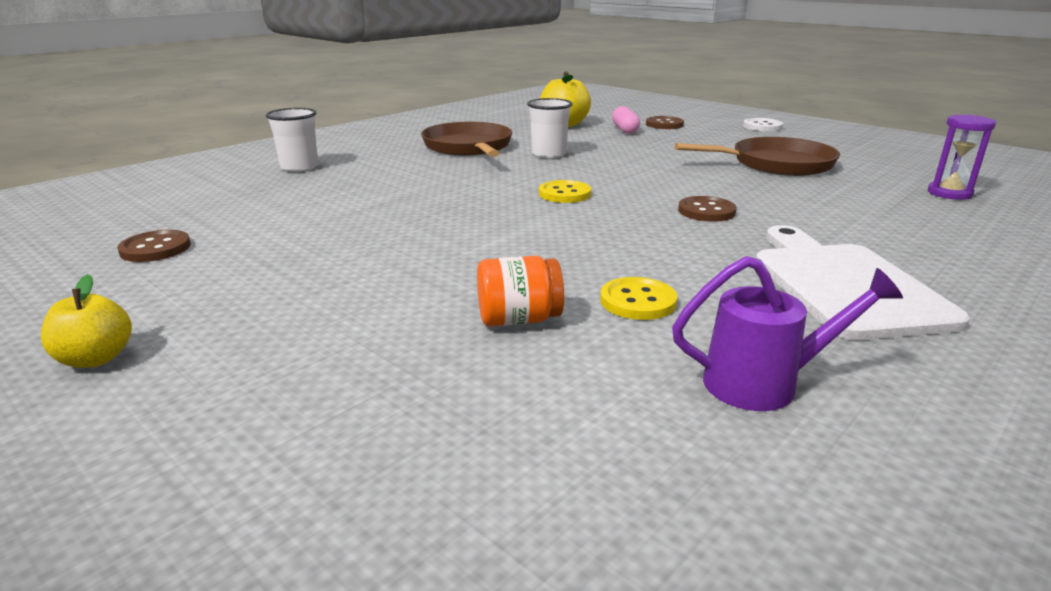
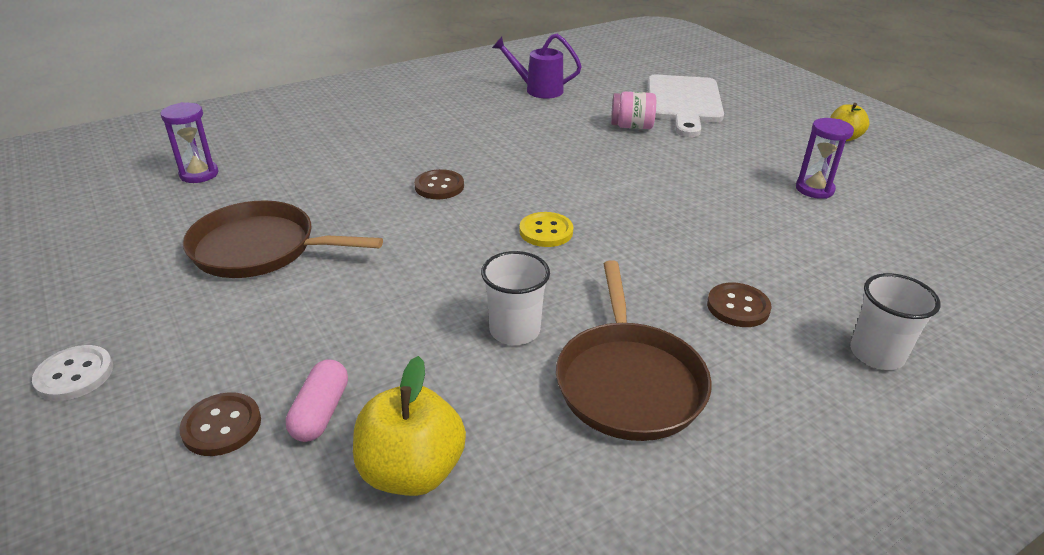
camera: 165 degrees left, 10 degrees up
brown button [117,230,191,262] -> brown button moved to [707,282,772,327]
orange jar [477,256,564,327] -> pink jar [611,92,656,129]
yellow button [600,277,677,320] -> none
white cutting board [756,225,970,340] -> white cutting board moved to [648,75,724,137]
none -> purple hourglass [796,118,854,199]

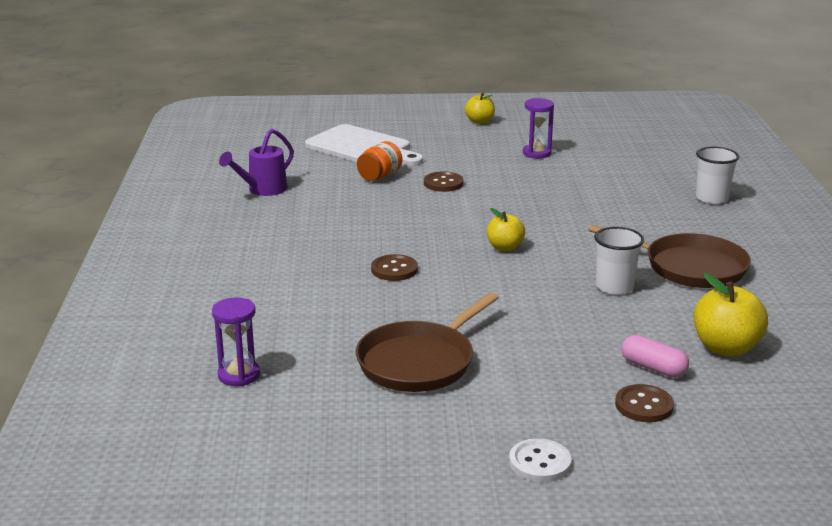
camera: 60 degrees left, 10 degrees down
yellow button [519,212,573,247] -> yellow apple [487,208,525,251]
pink jar [611,92,656,129] -> orange jar [357,141,402,181]
brown button [707,282,772,327] -> brown button moved to [424,171,464,192]

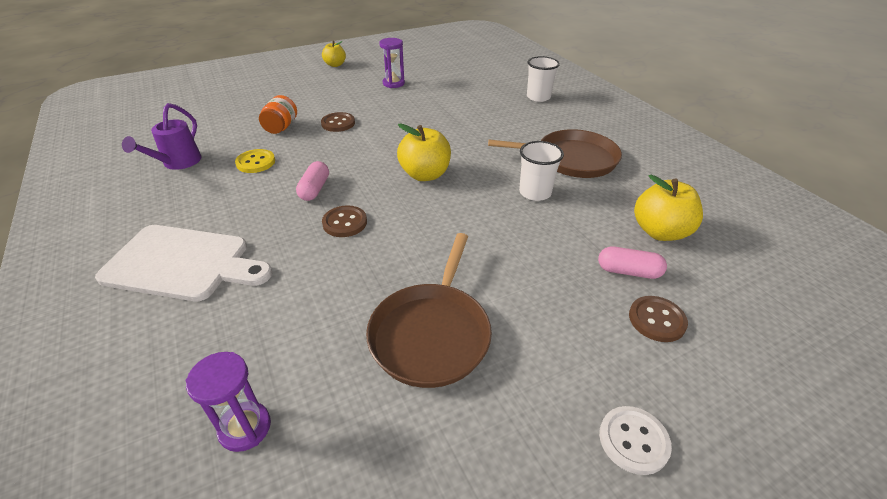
camera: 25 degrees left, 15 degrees up
white cutting board [305,124,423,166] -> white cutting board moved to [95,225,272,301]
yellow apple [487,208,525,251] -> yellow apple [397,123,451,181], size x1.59
none -> yellow button [235,149,275,173]
none -> pink capsule [296,161,329,201]

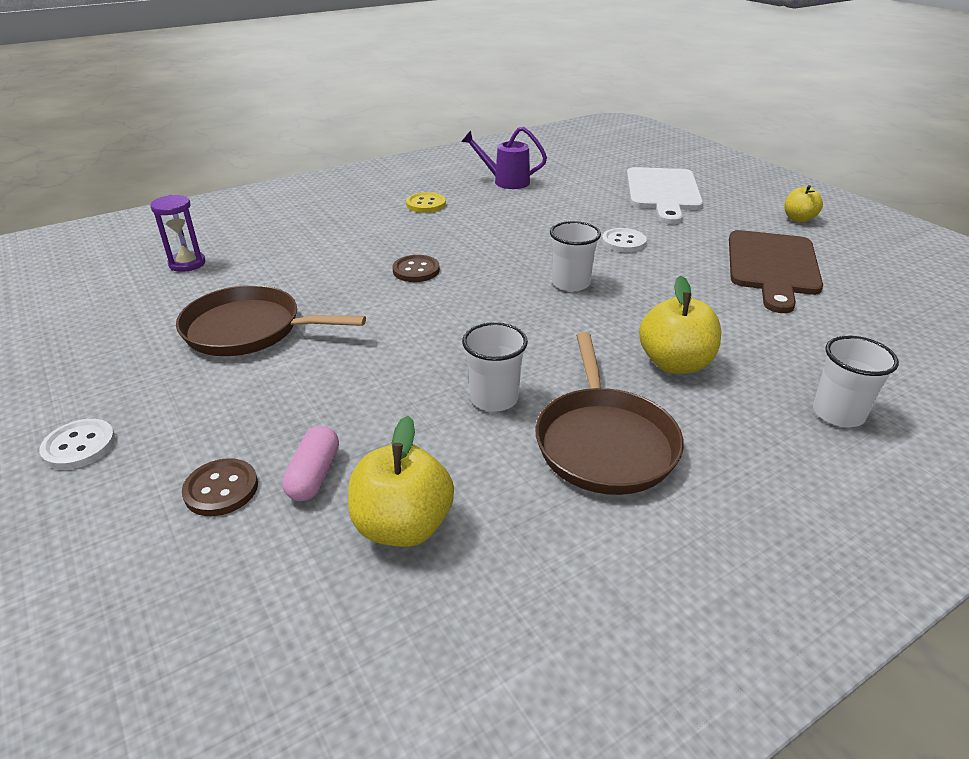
camera: 85 degrees right, 5 degrees down
white cutting board [95,225,272,301] -> white cutting board moved to [627,167,703,224]
yellow button [235,149,275,173] -> yellow button moved to [406,192,446,213]
orange jar [259,95,297,134] -> none
pink capsule [296,161,329,201] -> none
brown button [321,112,355,132] -> white button [602,228,647,252]
purple hourglass [379,38,405,88] -> brown cutting board [729,230,823,313]
yellow apple [397,123,451,181] -> yellow apple moved to [639,276,721,374]
none -> white cup [550,221,601,291]

